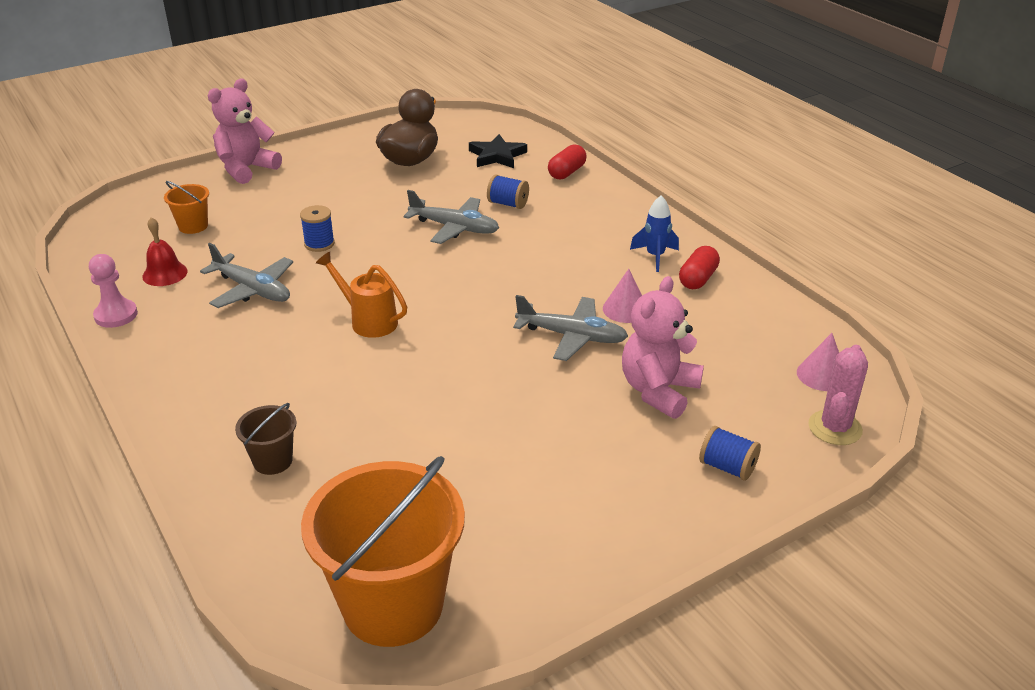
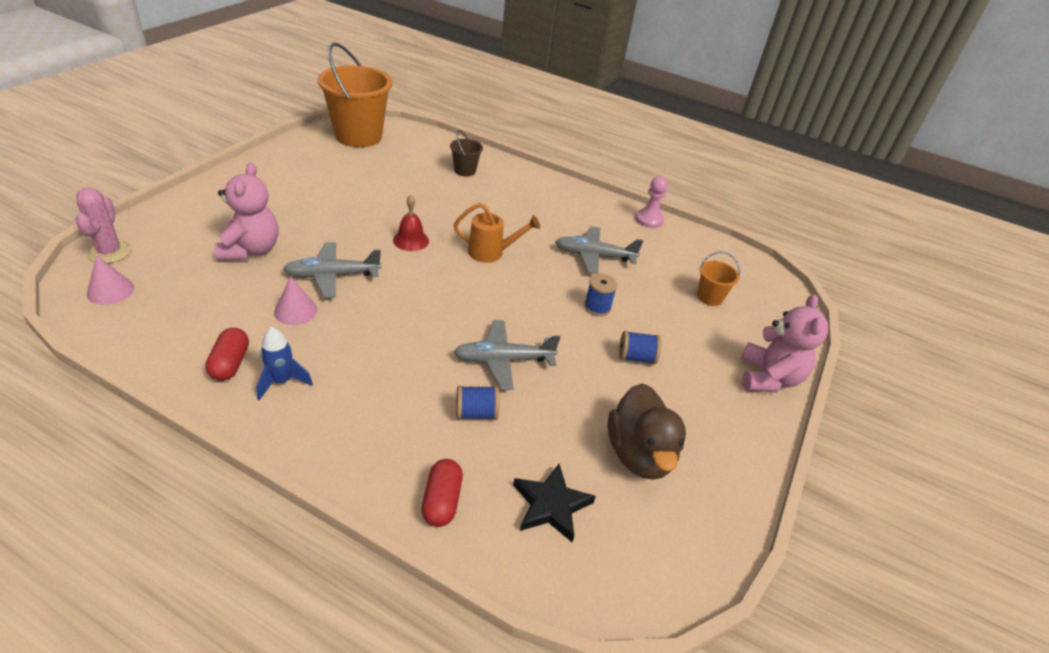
camera: 145 degrees right, 5 degrees up
red bell [142,217,188,286] -> red bell moved to [393,195,429,251]
blue spool [699,426,761,481] -> blue spool moved to [619,331,661,364]

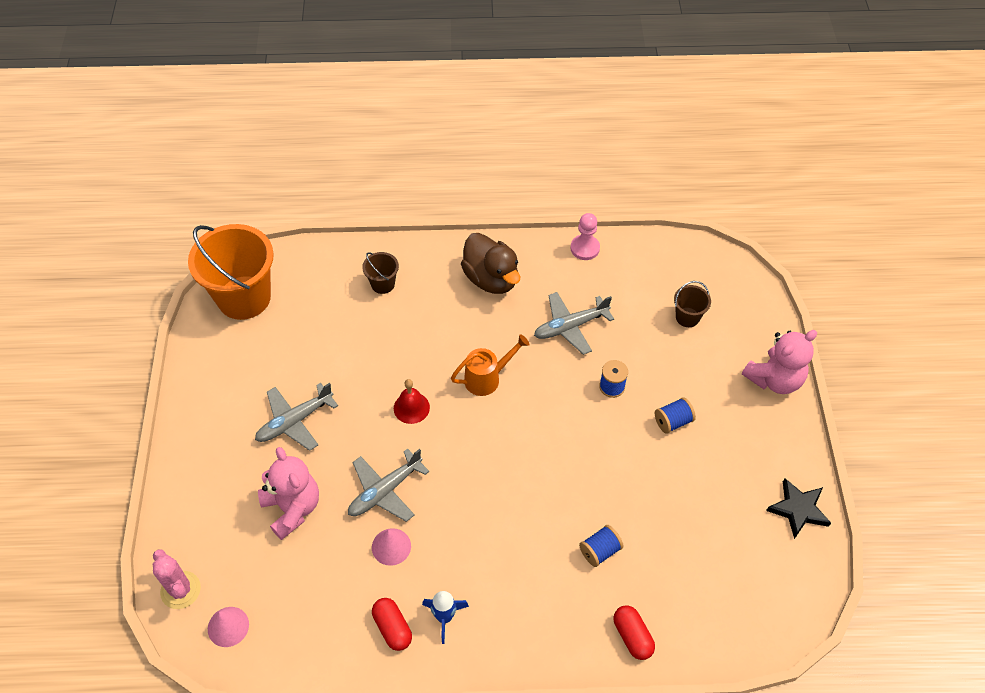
camera: 25 degrees left, 15 degrees up
grey plane [454,320,560,390] -> grey plane moved to [255,383,338,451]
black star [513,464,596,542] -> black star moved to [766,478,831,539]
brown duck [608,383,686,480] -> brown duck moved to [461,233,520,294]
orange bucket [697,252,740,306] -> brown bucket [674,281,711,327]
pink teddy bear [741,294,828,392] -> pink teddy bear turned 75 degrees clockwise [742,330,817,394]

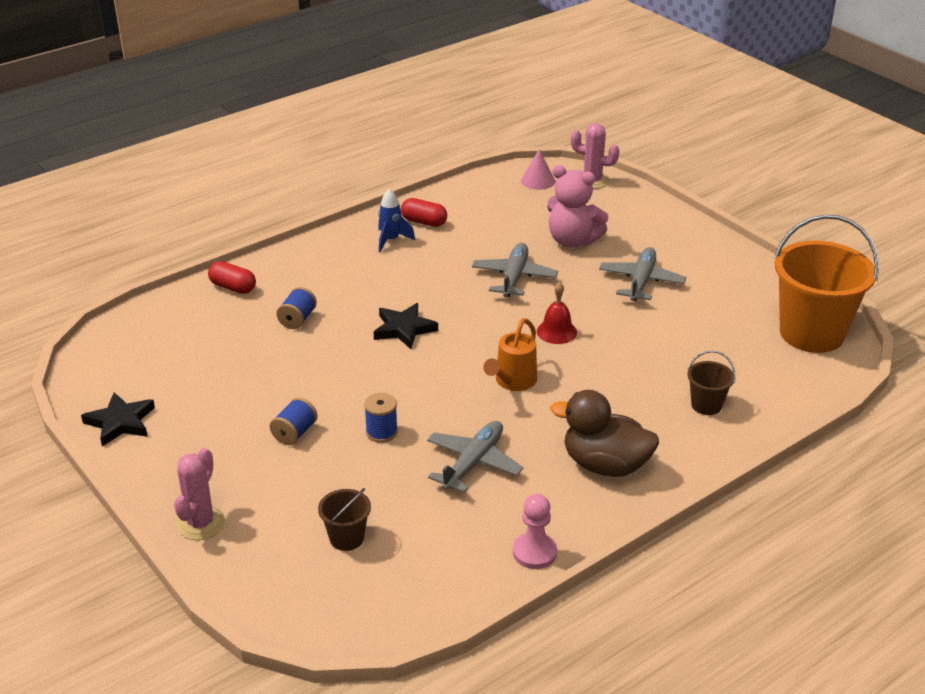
camera: 145 degrees right, 20 degrees down
pink cone [372,528,411,566] -> none
pink teddy bear [742,330,817,394] -> pink cactus [174,448,225,540]
none -> black star [374,303,438,349]

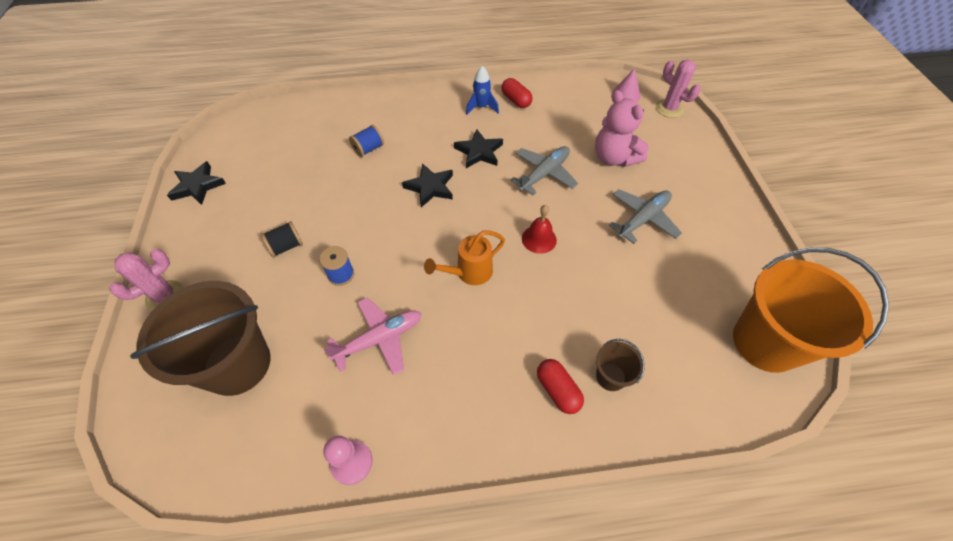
camera: 30 degrees right, 20 degrees up
red capsule [208,261,256,294] -> red capsule moved to [537,359,584,414]
blue spool [270,397,318,445] -> black spool [261,221,303,257]
brown bucket [318,488,371,551] -> brown bucket [130,281,271,396], size x2.23
grey plane [427,421,523,493] -> pink plane [324,297,421,375]
brown duck [550,390,659,477] -> none
none -> black star [454,129,503,168]

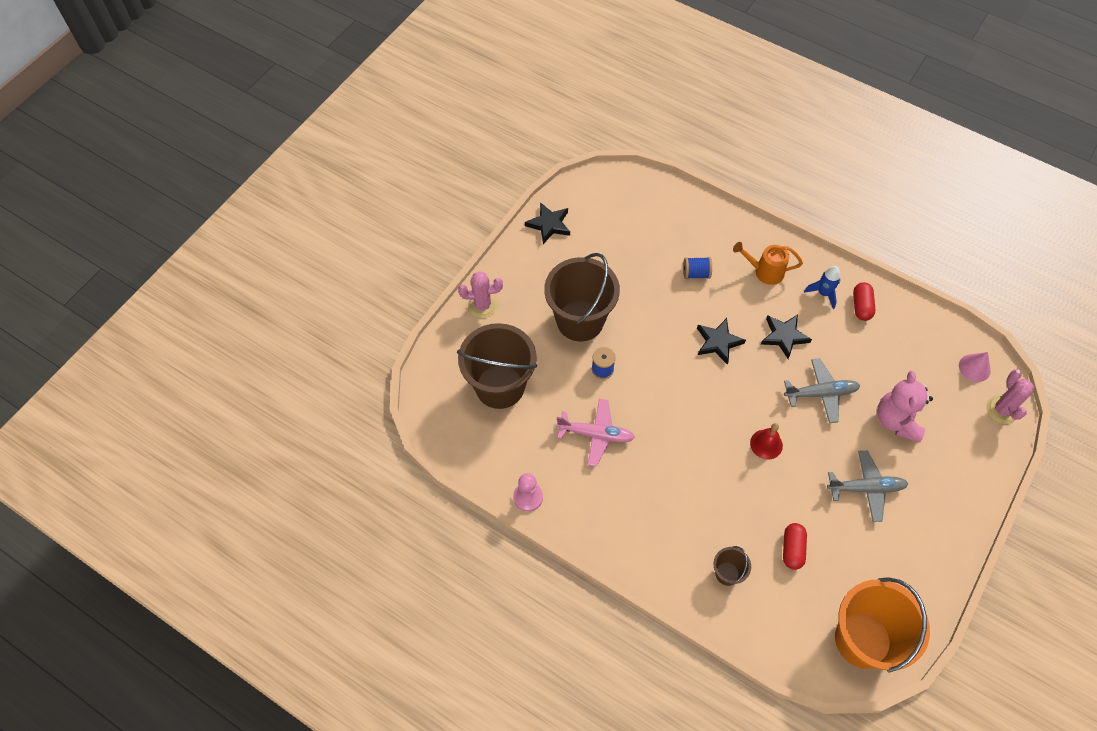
camera: 40 degrees right, 5 degrees up
black spool [261,221,303,257] -> brown bucket [544,253,620,341]
orange watering can [424,230,505,285] -> orange watering can moved to [733,242,803,285]
red capsule [537,359,584,414] -> red capsule moved to [783,523,807,570]

